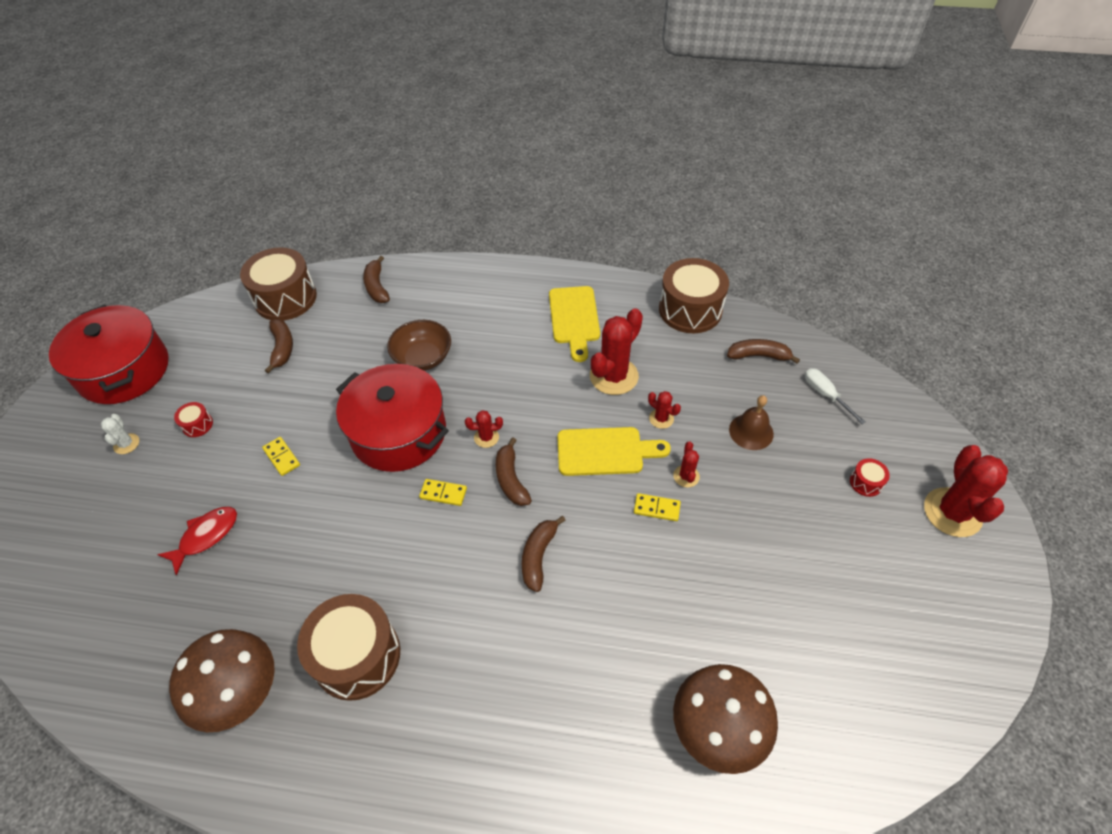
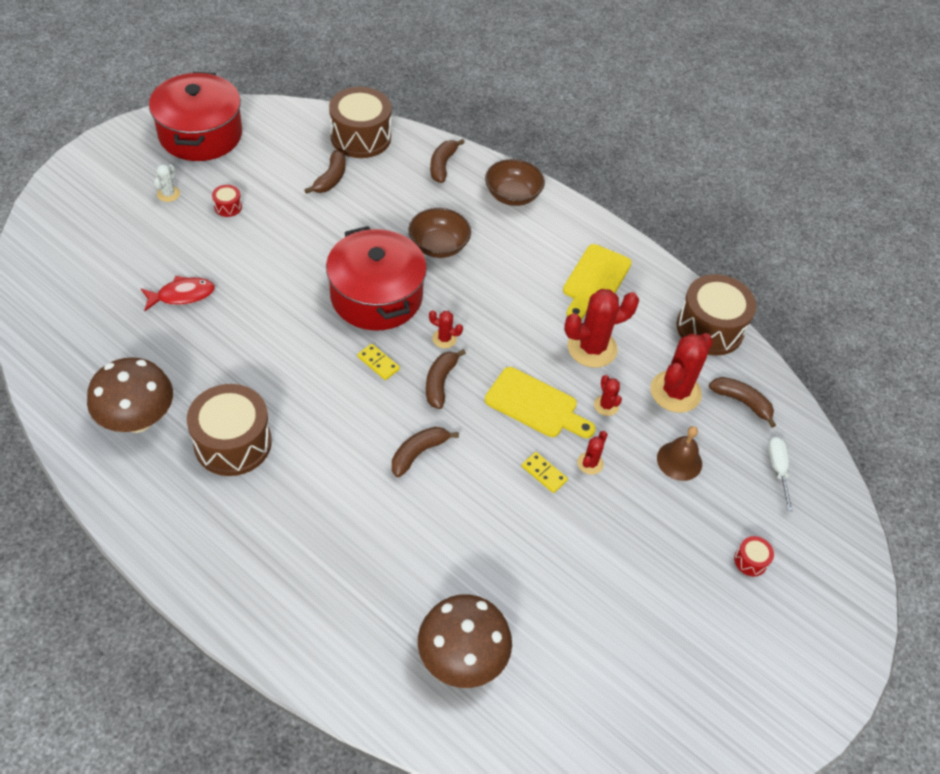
camera: 25 degrees right, 0 degrees up
yellow domino [262,437,300,476] -> none
red cactus [924,445,1008,537] -> red cactus moved to [650,333,713,413]
none -> brown bowl [485,159,545,206]

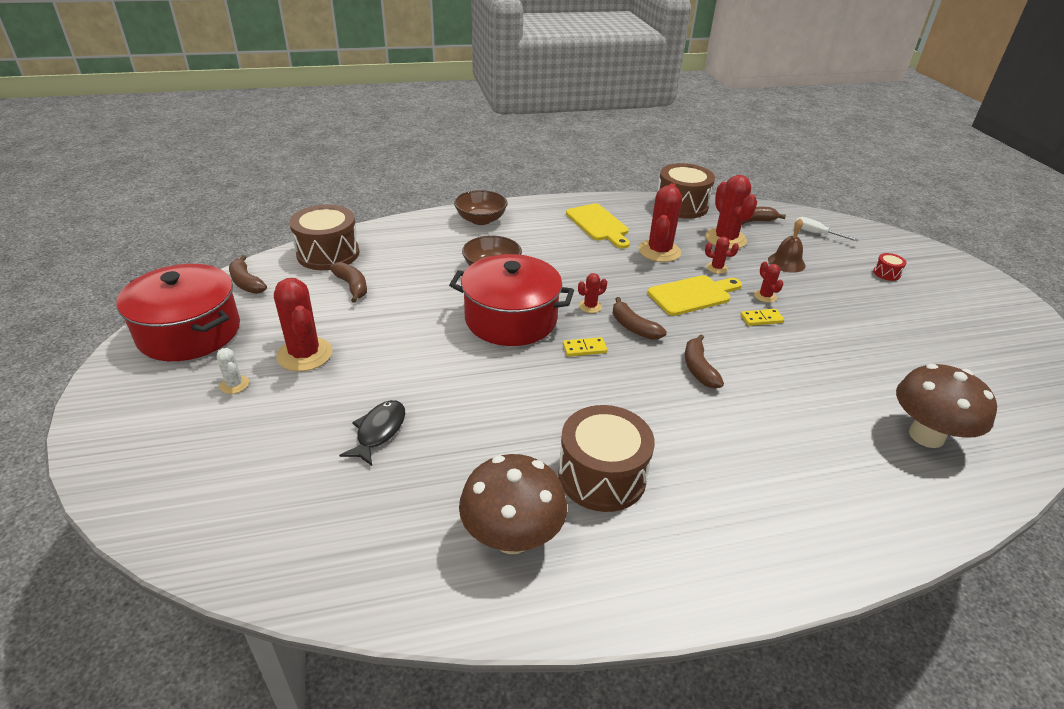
camera: 50 degrees left, 15 degrees down
red fish [141,276,215,311] -> black fish [339,400,405,466]
red drum [212,185,242,217] -> red cactus [274,278,332,372]
brown banana [430,139,465,183] -> brown banana moved to [229,255,267,294]

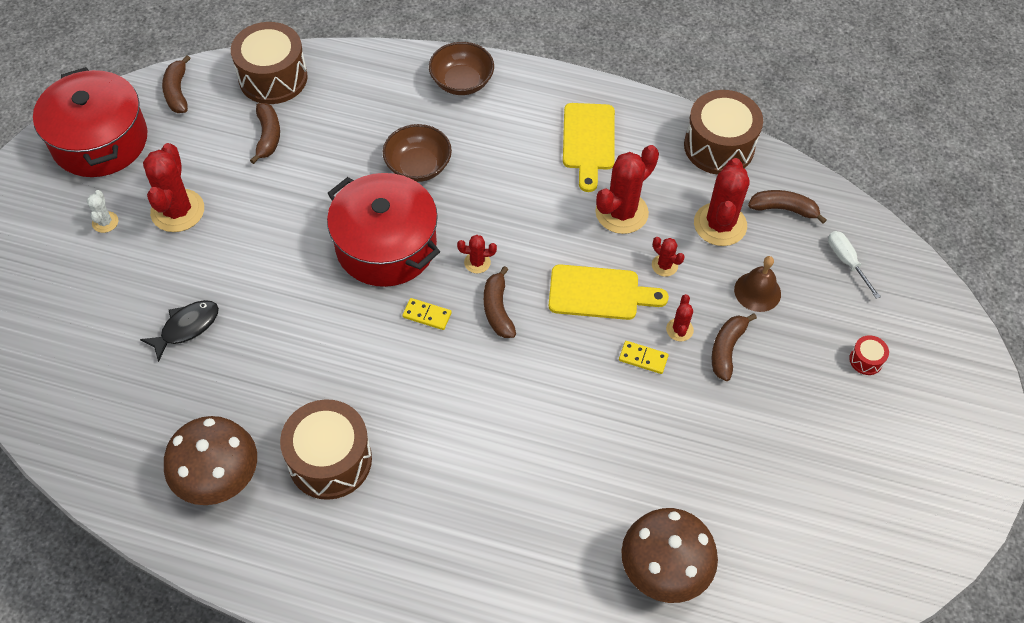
camera: 30 degrees right, 20 degrees up
brown banana [685,334,724,389] -> brown banana moved to [712,313,757,381]

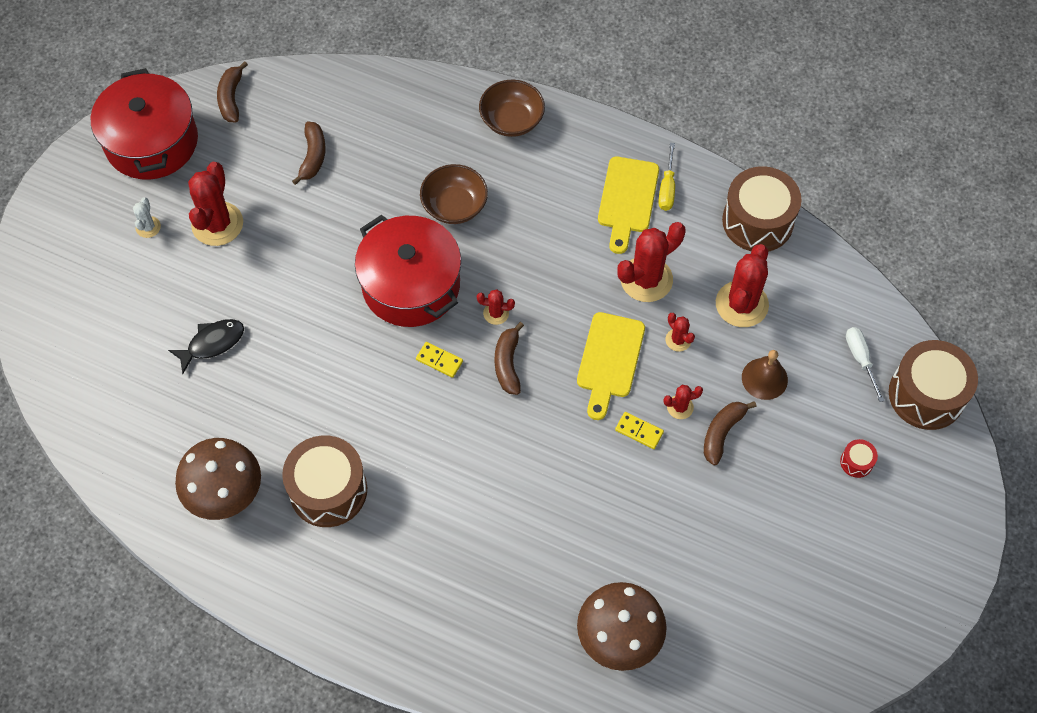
camera: 10 degrees right, 5 degrees up
brown drum [231,22,308,104] -> brown drum moved to [889,340,978,430]
yellow cutting board [549,264,669,320] -> yellow cutting board turned 90 degrees clockwise [577,312,645,420]
red cactus [666,294,694,341] -> red cactus turned 60 degrees clockwise [664,385,703,419]
brown banana [748,190,827,224] -> none
none -> yellow screwdriver [658,143,675,211]

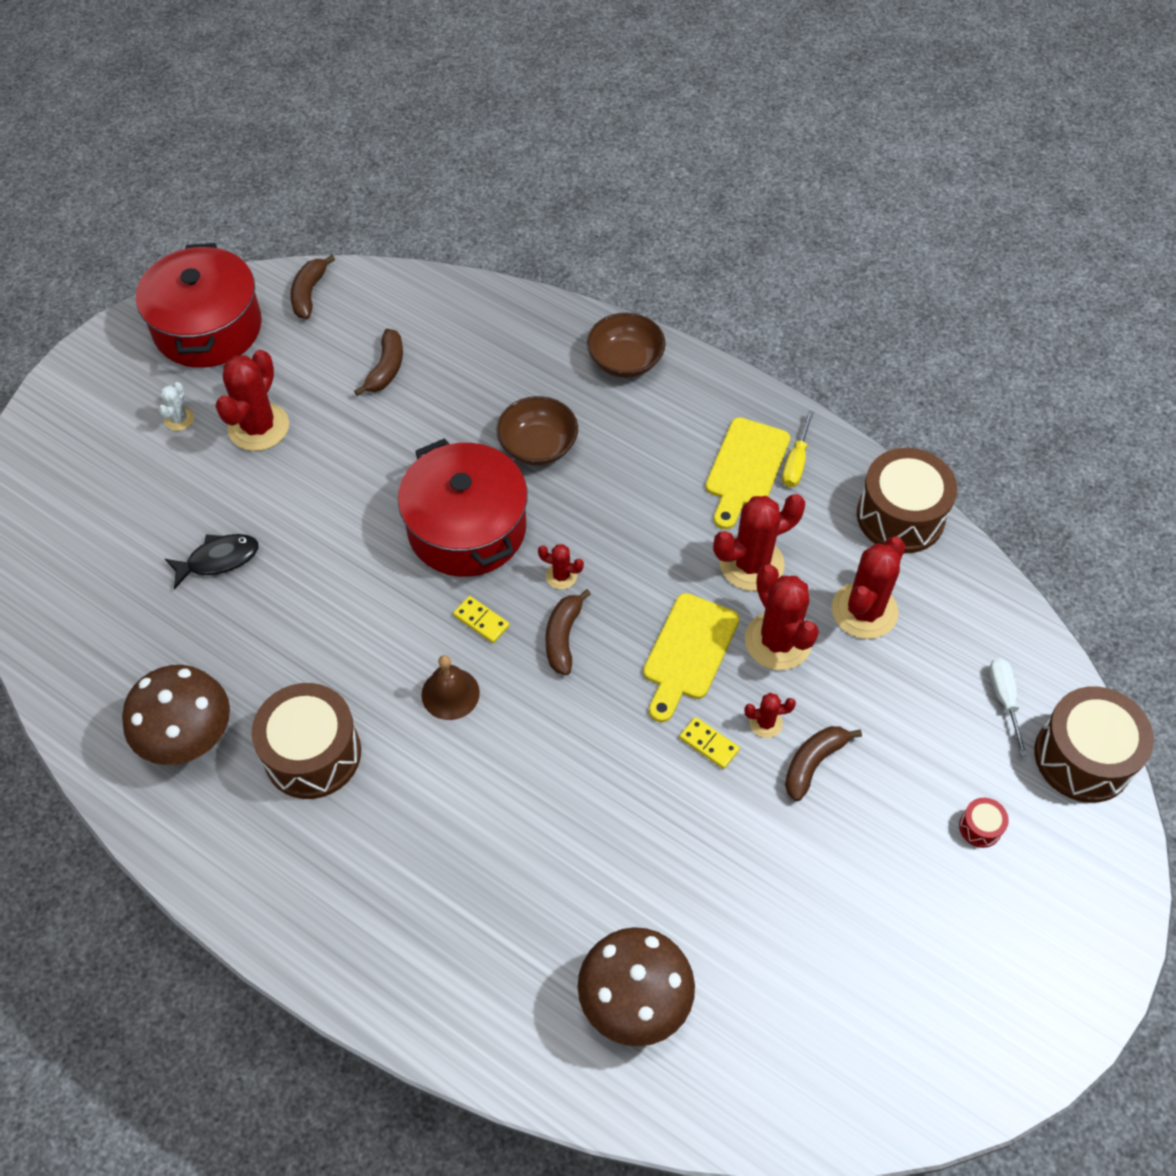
camera: 10 degrees right, 5 degrees down
red cactus [665,313,695,352] -> red cactus [745,564,819,670], size x2.06
brown bell [742,350,788,400] -> brown bell moved to [422,655,480,720]

